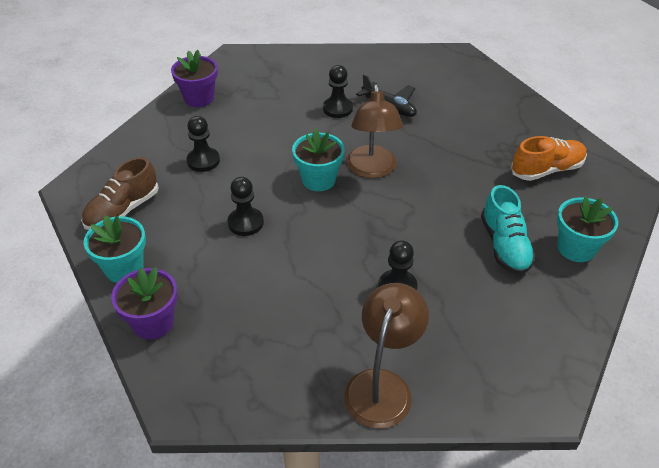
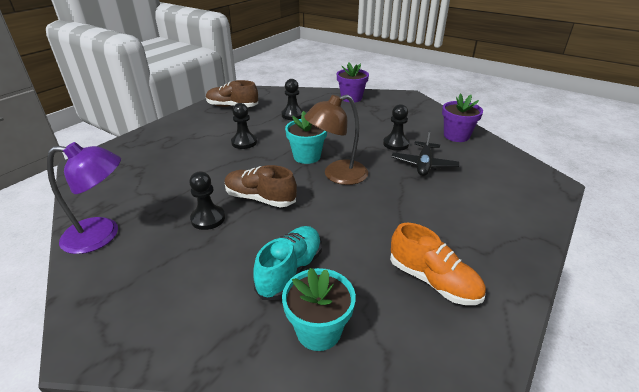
camera: 65 degrees right, 10 degrees down
turquoise flower pot [84,216,146,283] -> none
purple flower pot [111,267,177,340] -> purple flower pot moved to [442,93,483,142]
brown lamp [344,283,429,429] -> purple lamp [47,142,121,254]
turquoise shoe [481,185,536,275] -> turquoise shoe turned 150 degrees clockwise [253,226,322,300]
none -> brown shoe [224,165,297,207]

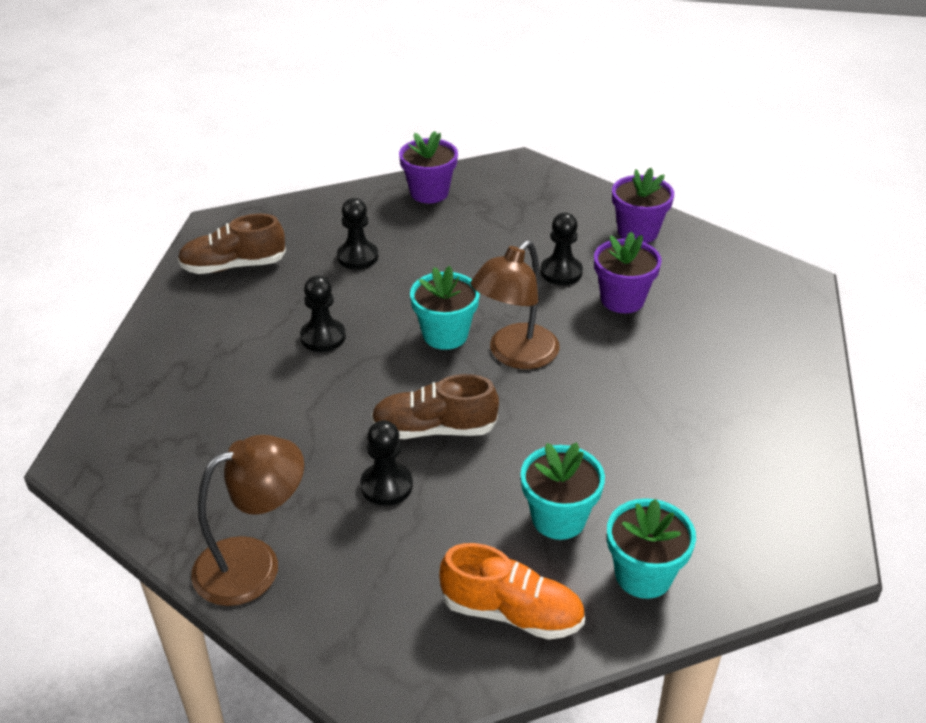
camera: 25 degrees left, 5 degrees up
purple lamp [47,142,121,254] -> brown lamp [191,435,304,606]
turquoise shoe [253,226,322,300] -> turquoise flower pot [521,442,605,540]
orange shoe [390,223,486,305] -> orange shoe moved to [439,543,585,640]
black plane [391,130,459,176] -> purple flower pot [594,232,662,313]

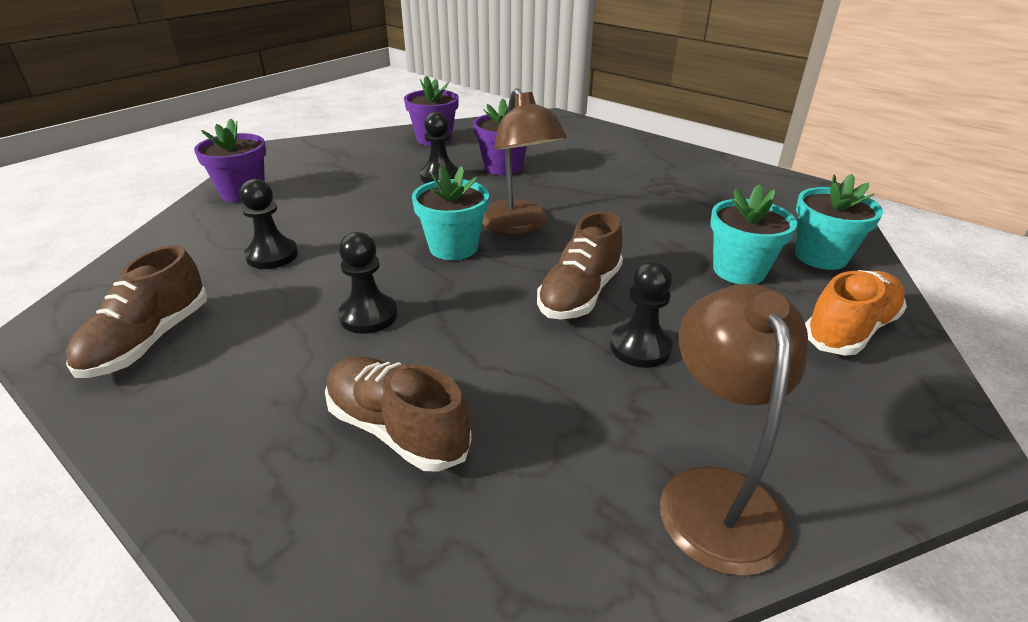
camera: 60 degrees left, 5 degrees down
none -> brown shoe [325,356,472,472]

